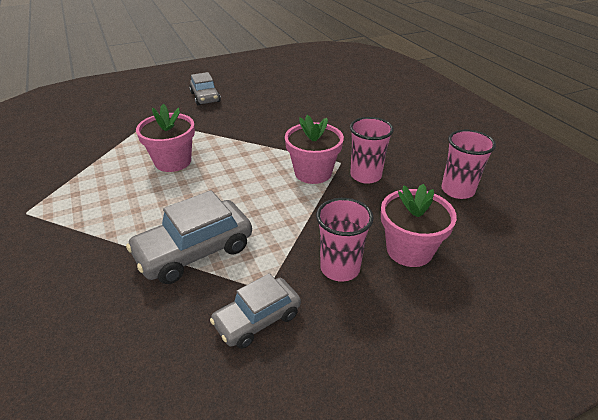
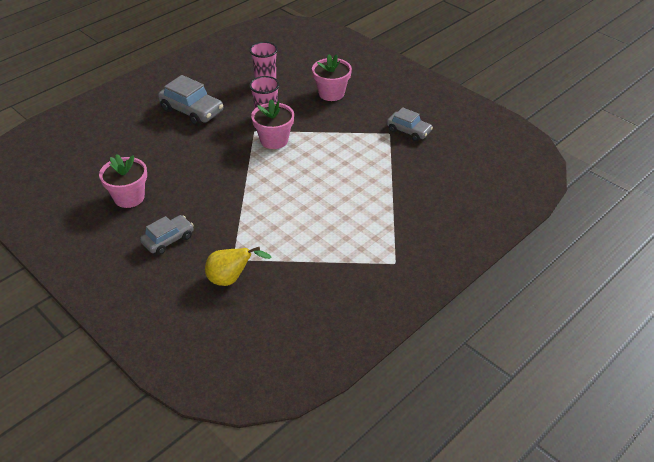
camera: 110 degrees left, 5 degrees up
grey car [126,190,252,284] -> grey car moved to [158,75,223,126]
pink flower pot [136,104,195,172] -> pink flower pot moved to [99,154,147,208]
pink cup [316,198,374,282] -> none
none -> yellow pear [205,247,272,286]

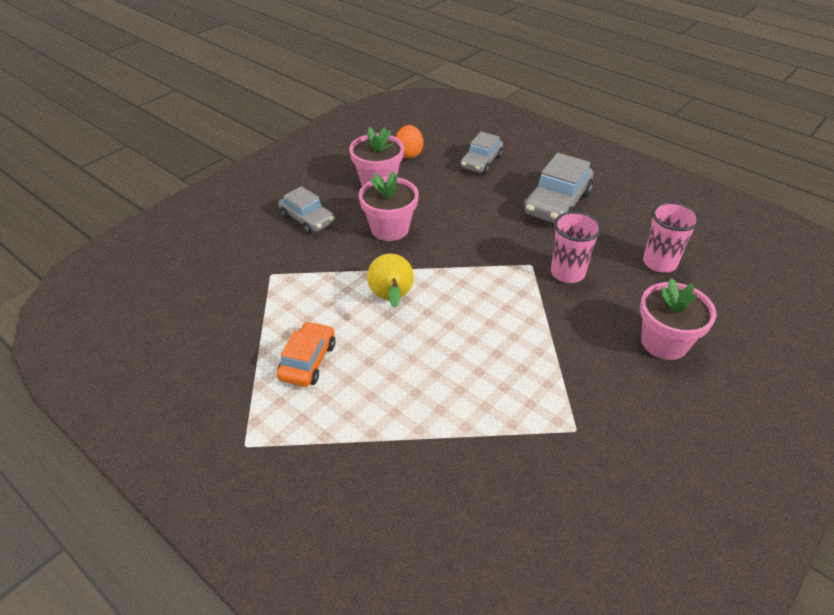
camera: 85 degrees right, 0 degrees up
yellow pear [205,247,272,286] -> yellow pear moved to [367,253,414,308]
pink flower pot [251,99,294,149] -> pink flower pot moved to [359,171,419,241]
grey car [387,107,433,141] -> grey car moved to [460,132,503,174]
none -> orange car [277,321,335,387]
none -> orange egg [396,125,423,159]

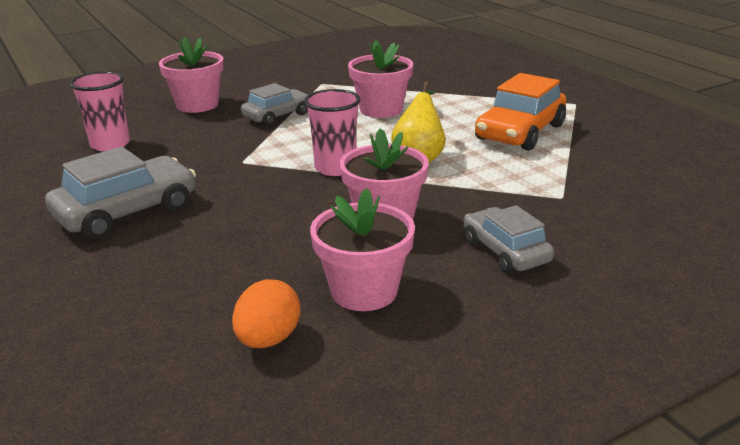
camera: 160 degrees left, 15 degrees down
orange car [277,321,335,387] -> orange car [475,73,566,151], size x1.54
grey car [460,132,503,174] -> grey car moved to [241,83,308,126]
pink cup [551,211,602,283] -> pink cup moved to [304,89,361,176]
none -> pink flower pot [348,40,413,118]

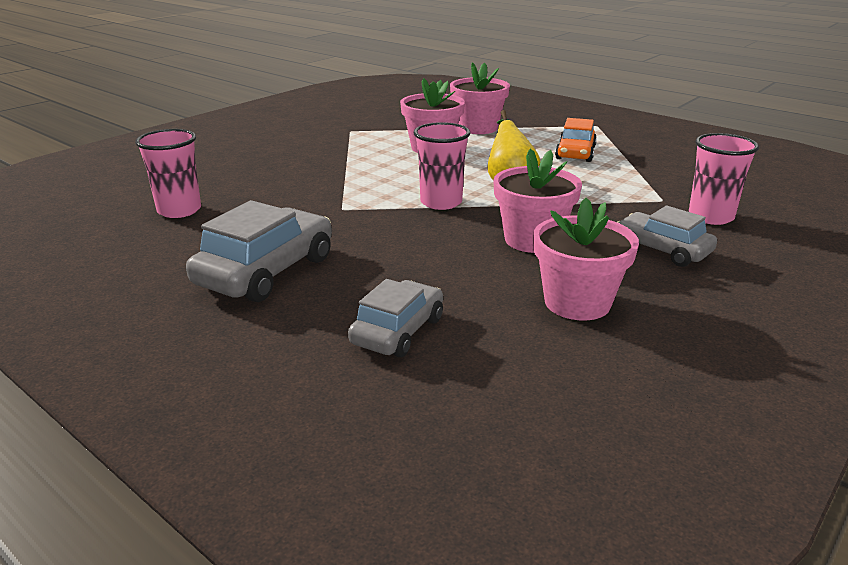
camera: 20 degrees left, 0 degrees up
pink flower pot [159,37,224,113] -> pink flower pot moved to [450,62,510,134]
orange egg [232,279,301,348] -> none
grey car [241,83,308,126] -> grey car moved to [348,279,443,357]
orange car [475,73,566,151] -> orange car [555,118,597,162], size x0.65
none -> pink cup [689,133,759,225]

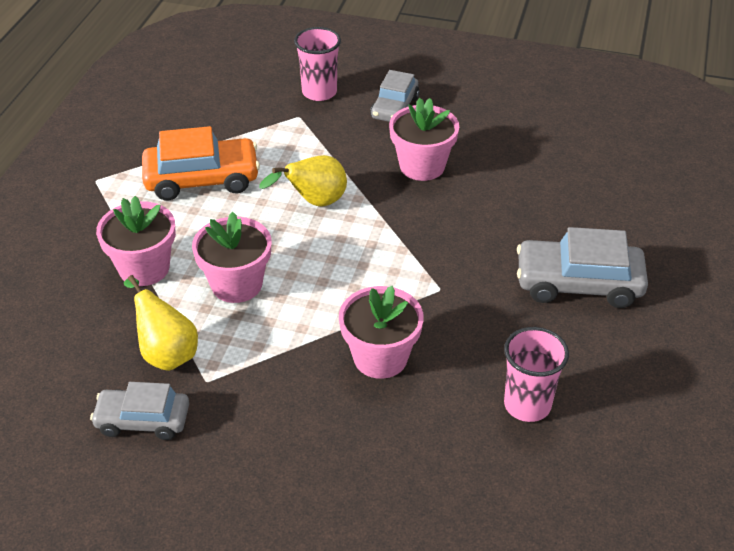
camera: 115 degrees left, 15 degrees up
grey car [348,279,443,357] -> grey car moved to [90,382,189,440]
pink cup [414,122,470,210] -> none
pink flower pot [533,198,639,320] -> pink flower pot moved to [339,286,424,379]
orange car [555,118,597,162] -> orange car [142,126,260,201], size x1.54
none -> yellow pear [124,275,198,371]

